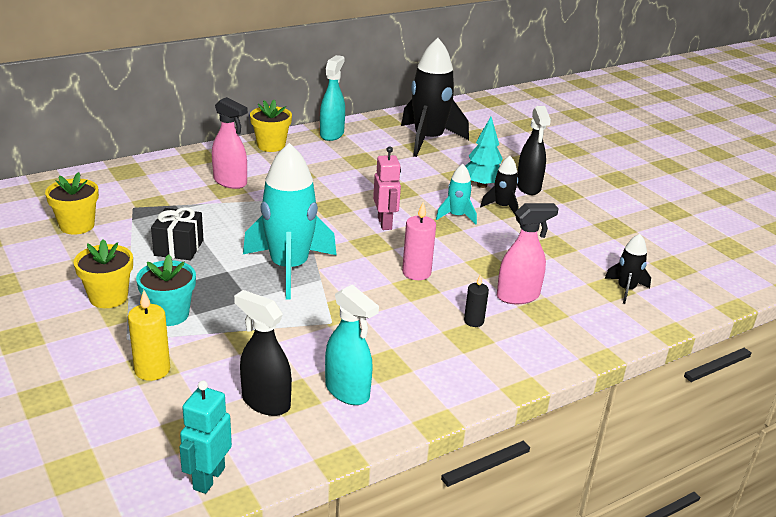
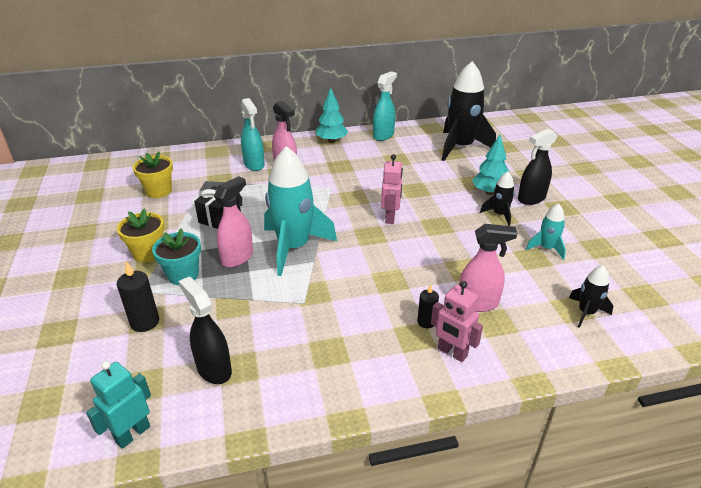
camera: 20 degrees right, 5 degrees up
yellow candle [128,290,170,381] -> black candle [117,261,159,332]
yellow flower pot [250,100,292,152] -> turquoise tree [316,87,348,143]
turquoise spray bottle [325,285,379,405] -> turquoise spray bottle moved to [241,98,265,171]
pink candle [402,202,436,280] -> none
turquoise rocket [436,164,477,225] -> turquoise rocket moved to [526,203,566,260]
black spray bottle [517,106,551,195] -> black spray bottle turned 45 degrees clockwise [518,128,557,205]
none -> pink spray bottle [214,176,253,268]
none -> pink robot [431,281,483,362]

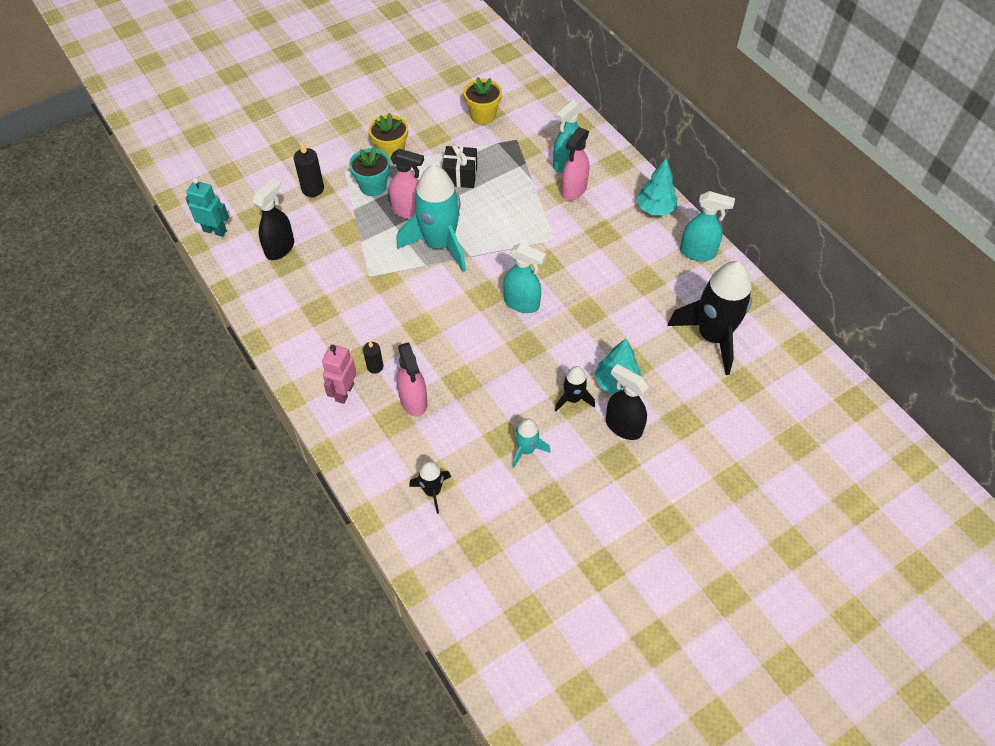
camera: 70 degrees right, 20 degrees up
pink robot [381,154,403,224] -> turquoise spray bottle [503,243,546,313]

